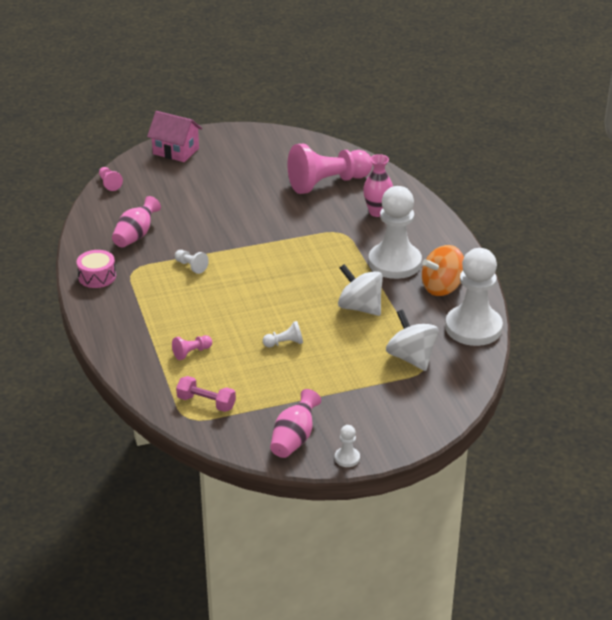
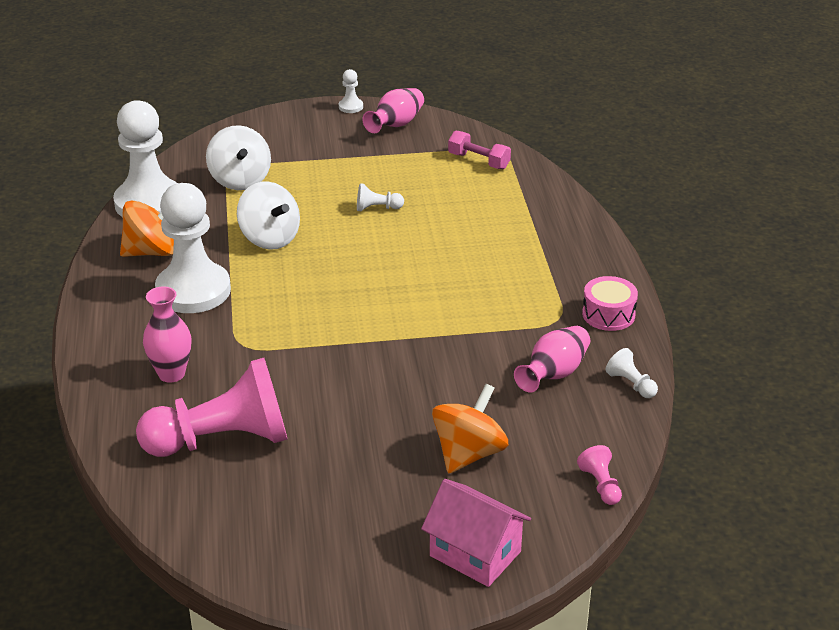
camera: 170 degrees left, 0 degrees up
pink pawn [172,335,212,360] -> none
white pawn [174,250,209,274] -> white pawn moved to [606,348,658,398]
none -> orange spinning top [432,384,508,474]

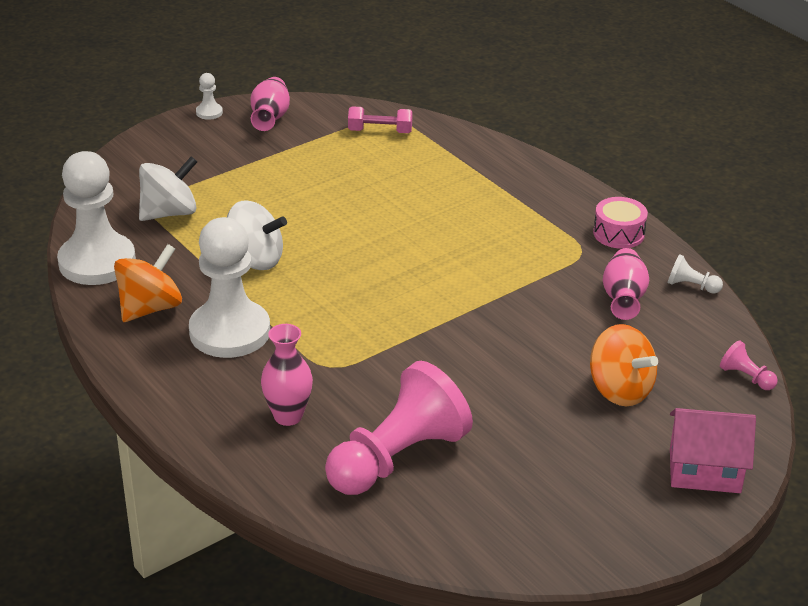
camera: 30 degrees left, 0 degrees up
white spinning top [206,125,271,190] -> white spinning top turned 75 degrees counterclockwise [139,156,197,221]
white pawn [357,183,404,211] -> none
orange spinning top [432,384,508,474] -> orange spinning top turned 135 degrees clockwise [590,324,658,406]

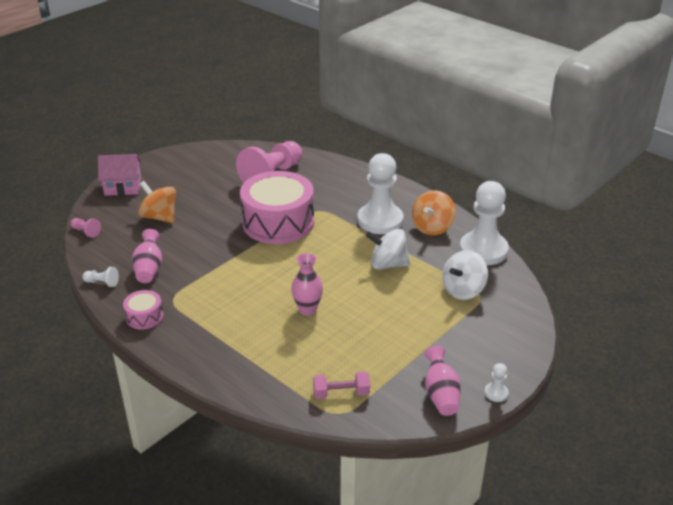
camera: 170 degrees right, 0 degrees up
pink vase [261,324,313,426] -> pink vase moved to [291,253,323,316]
none -> pink drum [240,171,314,244]

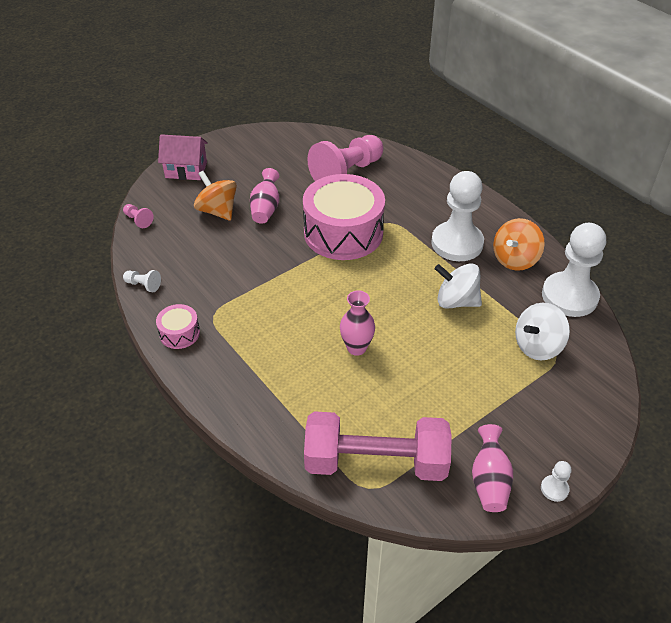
camera: 10 degrees right, 10 degrees up
pink vase [132,229,162,283] -> pink vase moved to [250,168,279,224]
pink dumbbell [313,371,370,399] -> pink dumbbell [304,411,452,481], size x2.23

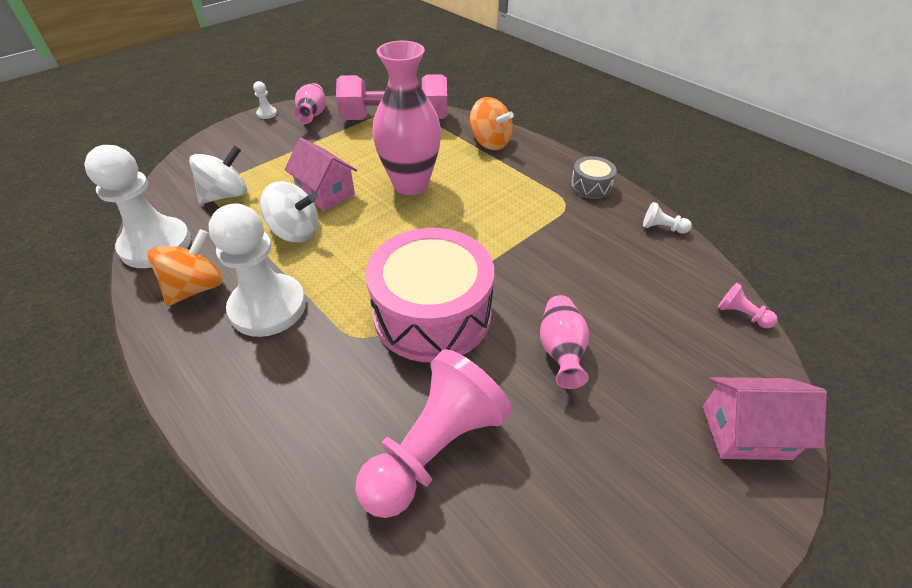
camera: 175 degrees right, 0 degrees up
pink drum [156,304,200,349] -> grey drum [570,156,617,199]
orange spinning top [194,171,237,221] -> orange spinning top moved to [470,97,514,150]
pink vase [340,290,375,356] -> pink vase [372,41,441,195], size x1.84
none -> pink house [284,137,357,211]

